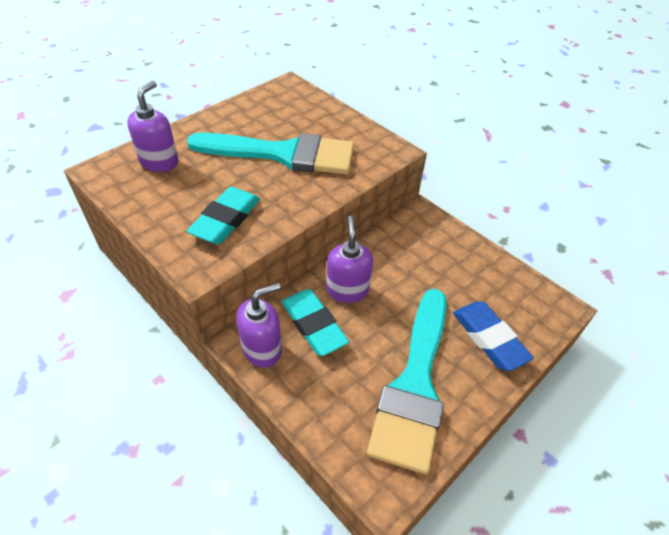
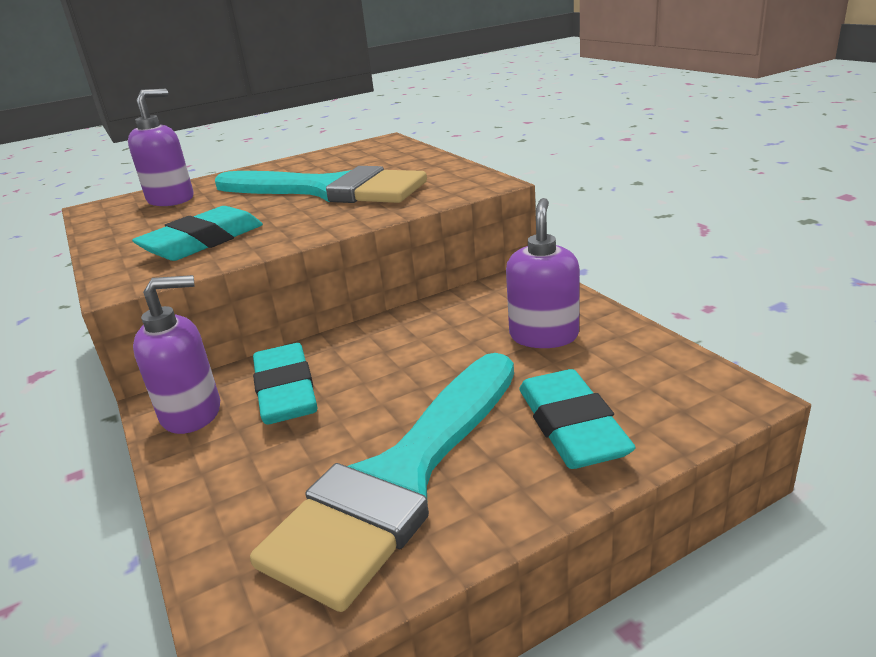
camera: 20 degrees right, 20 degrees down
purple soap dispenser [326,216,373,303] -> purple soap dispenser moved to [506,198,580,348]
blue eraser [453,302,534,371] -> turquoise eraser [519,369,636,469]

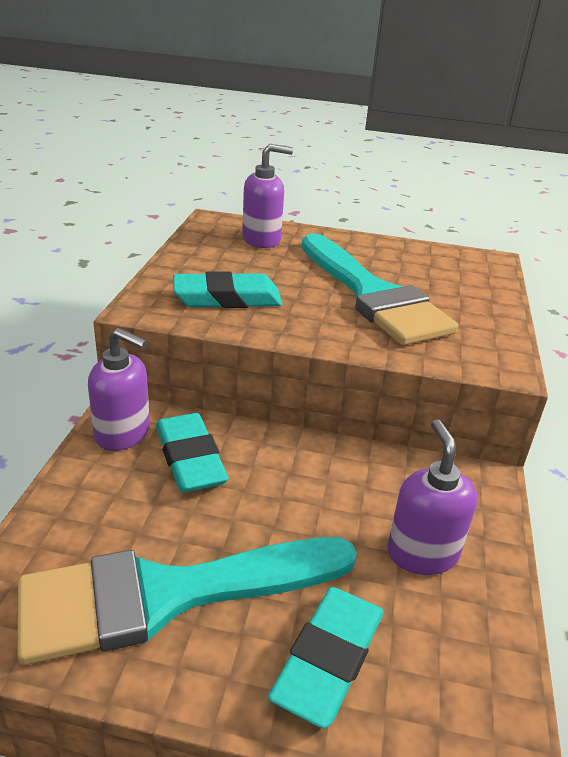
camera: 35 degrees right, 5 degrees up
turquoise eraser [253,343,317,425] -> turquoise eraser turned 45 degrees counterclockwise [156,413,229,492]
purple soap dispenser [506,198,580,348] -> purple soap dispenser turned 60 degrees counterclockwise [387,419,477,575]

